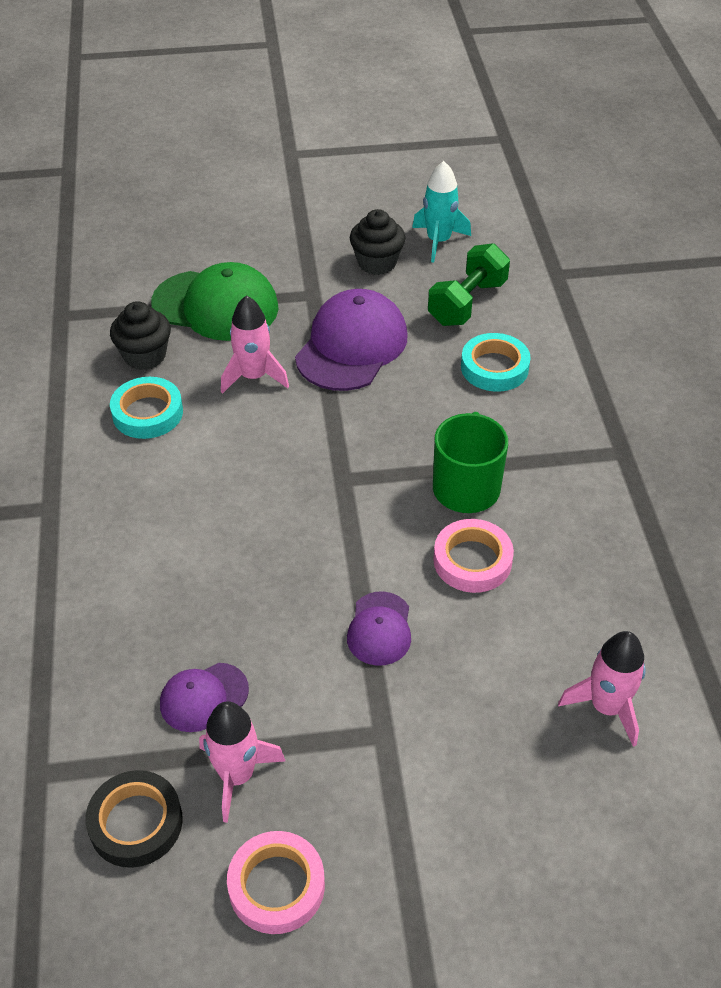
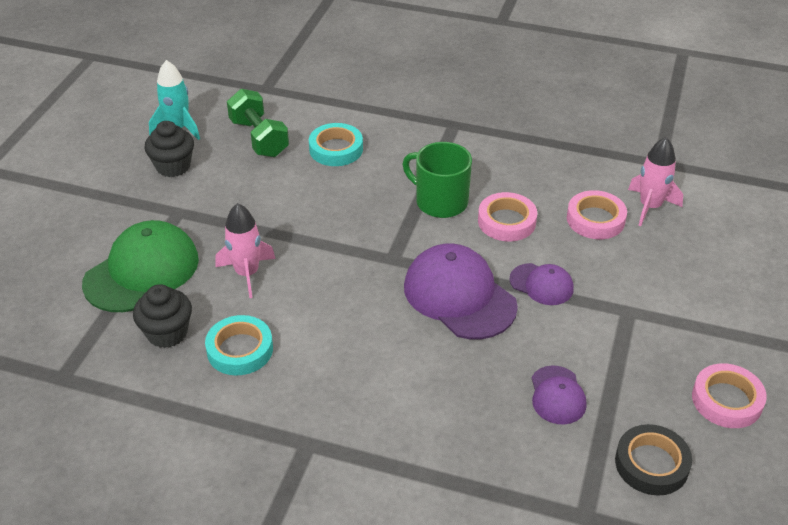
camera: 65 degrees left, 5 degrees down
pink rocket [199,701,285,823] -> none
purple cap [295,289,408,391] -> purple cap moved to [404,243,518,339]
none -> pink tape [567,190,627,239]

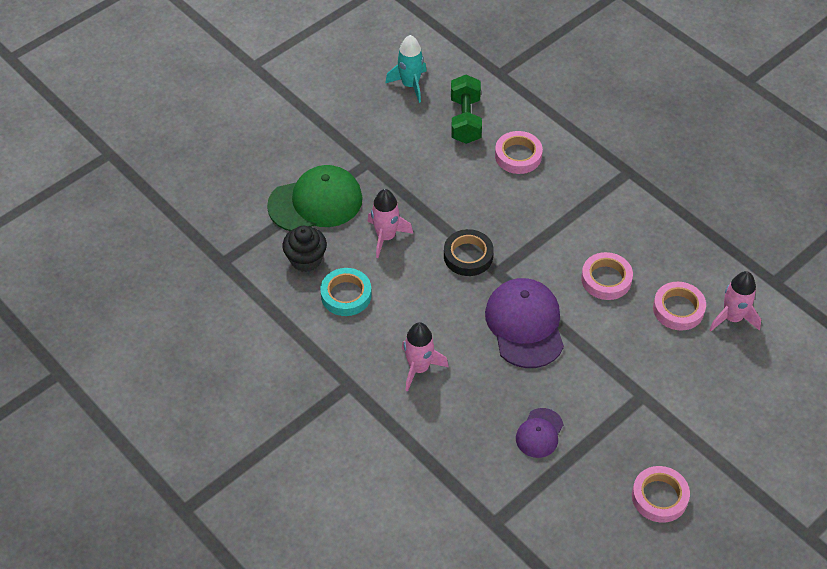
camera: 30 degrees right, 10 degrees up
black cupcake [144,121,194,177] -> none
turquoise tape [309,123,363,166] -> pink tape [495,131,543,174]
green mug [402,142,472,218] -> none
purple cap [510,263,574,305] -> none
black tape [615,424,692,496] -> black tape moved to [444,229,494,276]
none -> pink rocket [402,322,449,392]

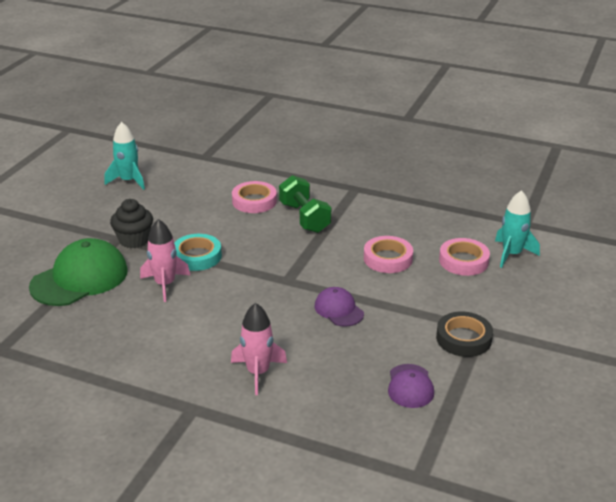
camera: 25 degrees left, 20 degrees down
black cupcake [282,226,327,272] -> black cupcake moved to [110,199,153,248]
turquoise tape [320,268,372,316] -> turquoise tape moved to [174,234,222,271]
black tape [444,229,494,276] -> black tape moved to [436,312,493,357]
green dumbbell [451,75,482,144] -> green dumbbell moved to [279,175,331,233]
purple cap [485,278,564,368] -> purple cap [314,287,364,327], size x0.53
pink tape [632,466,690,523] -> none
pink rocket [709,271,761,331] -> turquoise rocket [495,190,540,268]

